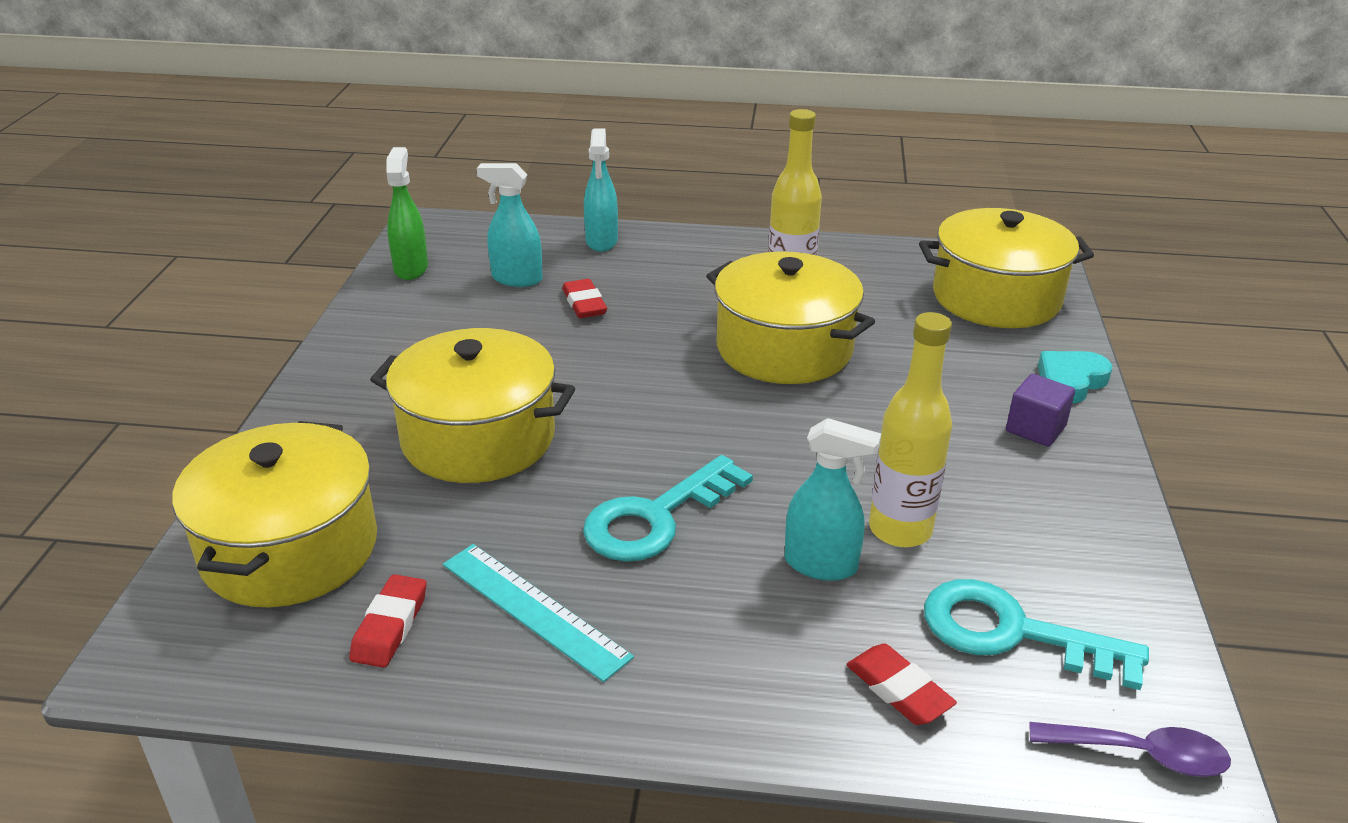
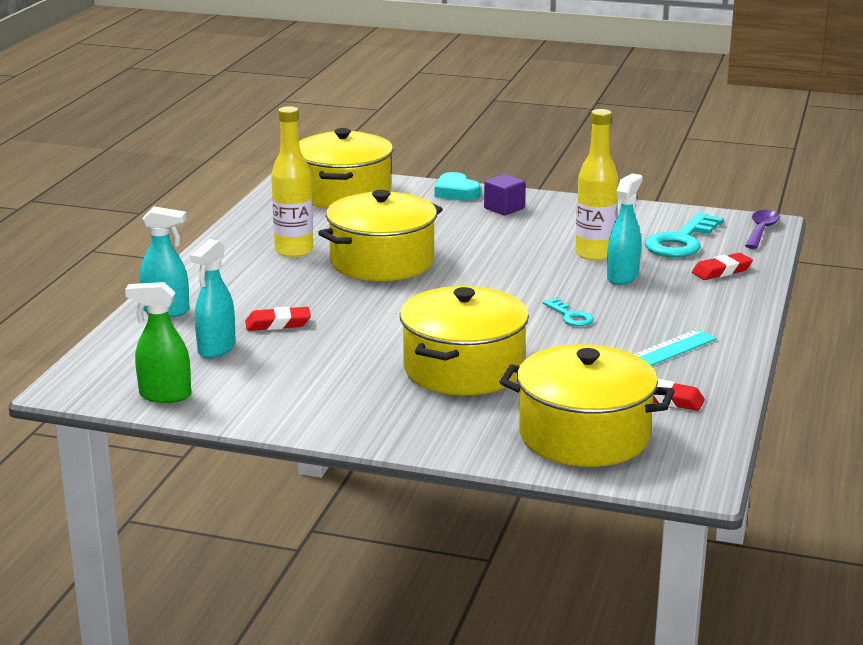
camera: 80 degrees left, 10 degrees down
turquoise key [583,455,753,562] -> turquoise key [543,298,594,326], size x0.50

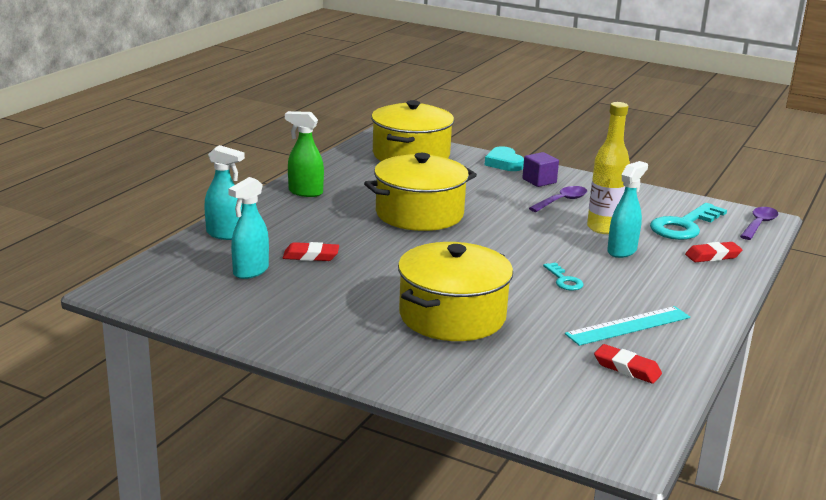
camera: 10 degrees right, 0 degrees up
green spray bottle [125,282,191,403] -> green spray bottle moved to [285,111,324,197]
yellow bottle [271,106,313,258] -> none
yellow pot [500,344,675,467] -> none
none -> purple spoon [529,186,587,212]

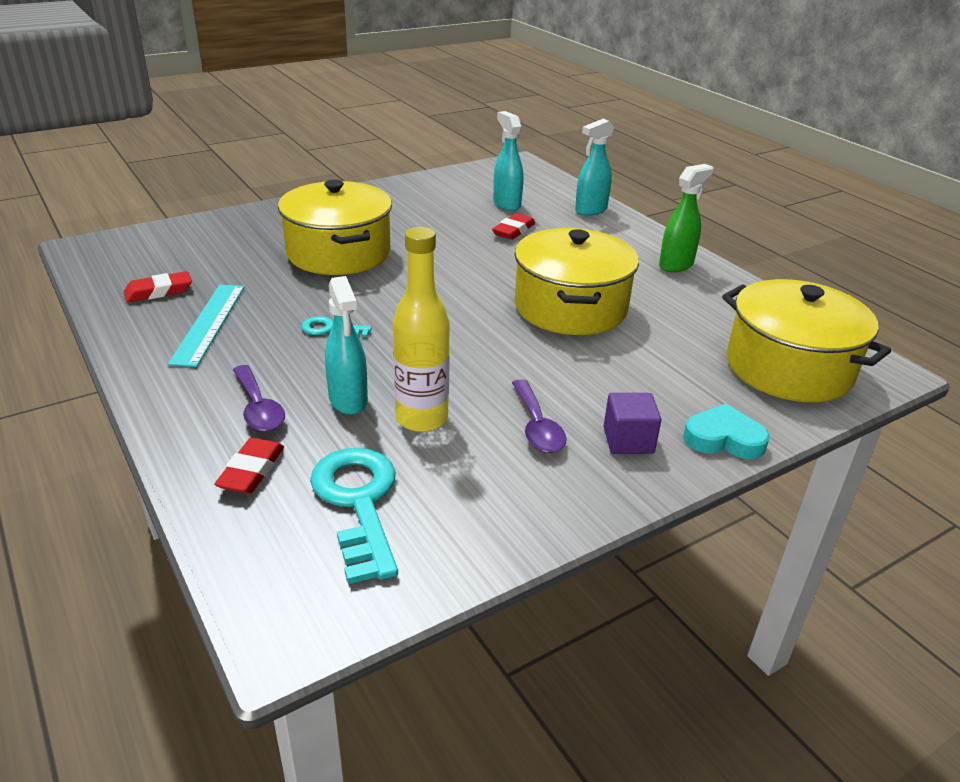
camera: 120 degrees right, 10 degrees up
purple spoon [740,207,778,240] -> purple spoon moved to [233,365,285,432]

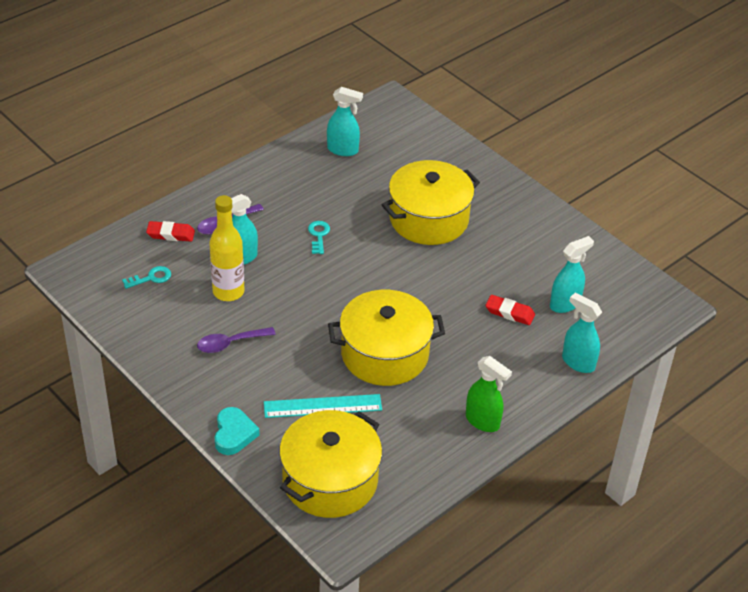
camera: 80 degrees right, 10 degrees up
red eraser [124,271,192,302] -> turquoise spray bottle [327,87,363,156]
turquoise ruler [168,285,244,367] -> turquoise ruler moved to [264,394,382,418]
turquoise key [310,448,398,584] -> turquoise key [122,266,171,289], size x0.50
purple cube [603,393,661,454] -> none

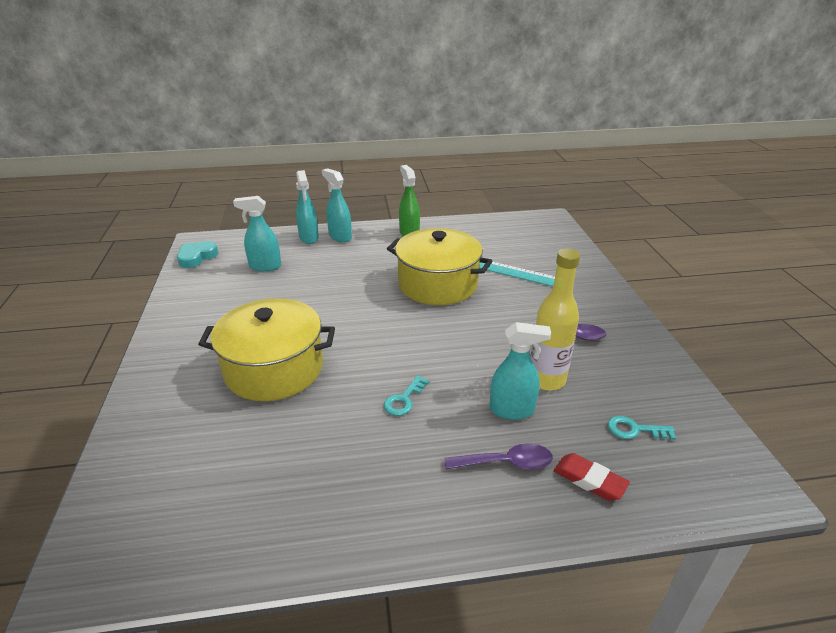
camera: 145 degrees left, 10 degrees down
turquoise heart [214,407,260,455] -> turquoise heart moved to [177,241,218,268]
yellow pot [279,410,382,518] -> none
turquoise spray bottle [327,87,363,156] -> turquoise spray bottle moved to [322,168,352,242]
red eraser [486,295,535,325] -> none

